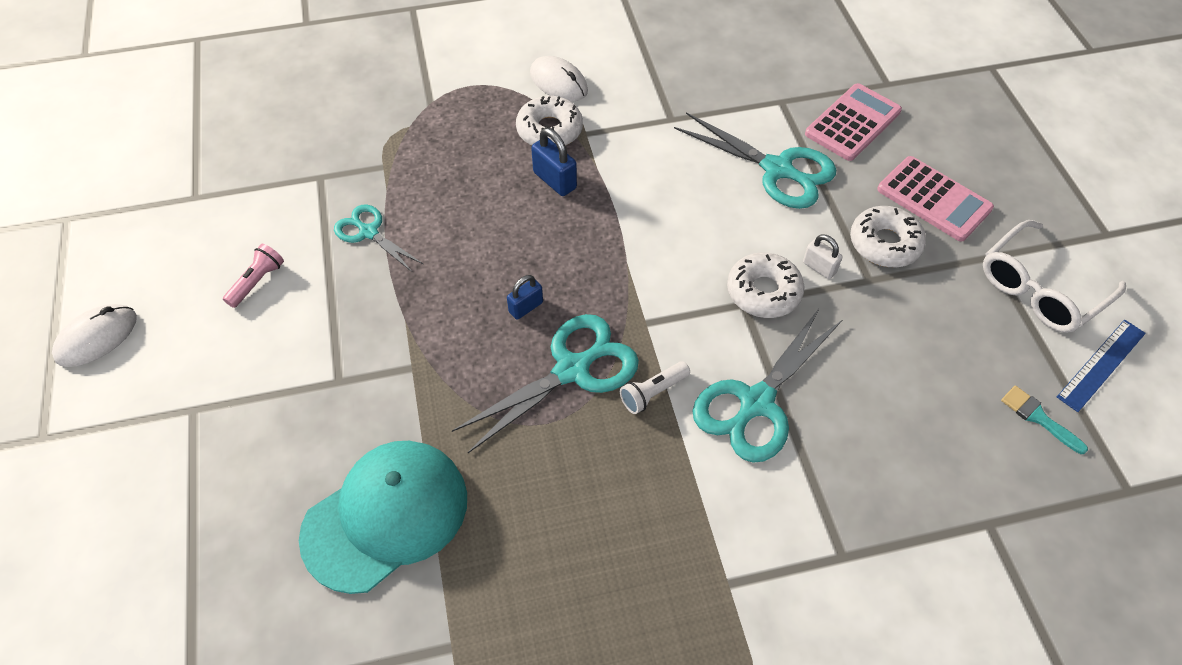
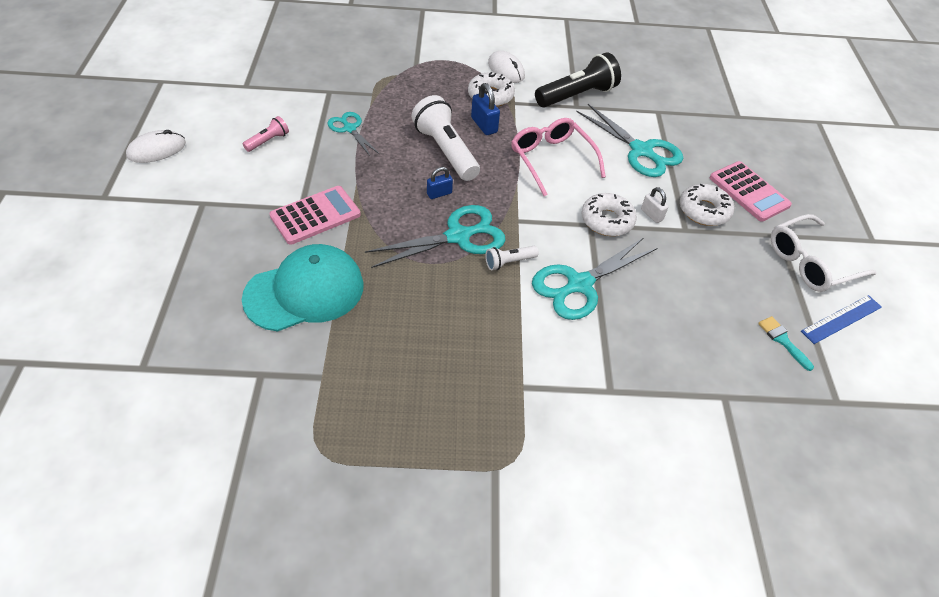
camera: 10 degrees right, 5 degrees down
pink calculator [805,83,902,161] -> pink calculator moved to [269,186,361,245]
none -> white flashlight [411,95,480,181]
none -> pink glasses [511,118,606,196]
none -> black flashlight [535,52,621,107]

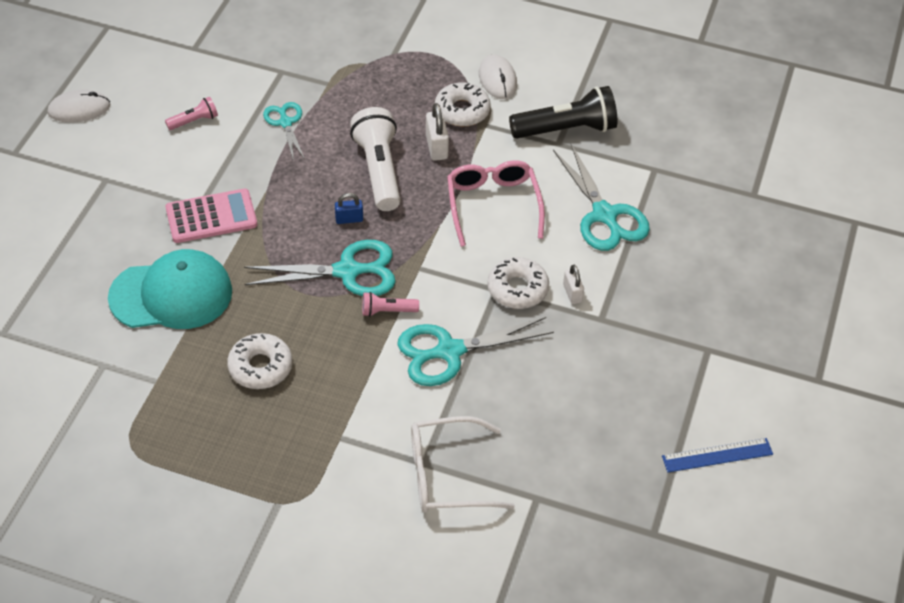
camera: 20 degrees right, 0 degrees up
blue padlock [471,83,500,135] -> white padlock [426,103,449,161]
white flashlight [485,246,539,270] -> pink flashlight [362,292,419,317]
white donut [680,184,734,226] -> white donut moved to [227,333,292,389]
pink calculator [710,161,792,222] -> none
turquoise brush [758,316,814,371] -> none
white glasses [771,214,877,292] -> white glasses moved to [411,416,515,512]

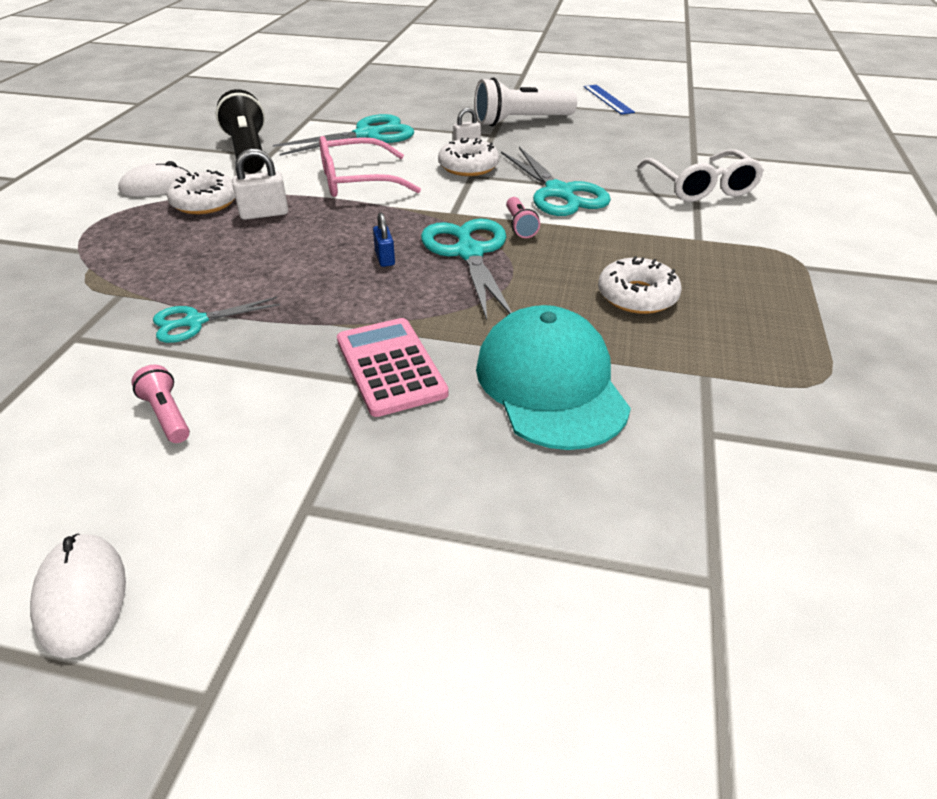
camera: 95 degrees left, 10 degrees down
white flashlight [350,107,401,211] -> white flashlight moved to [475,77,577,126]

